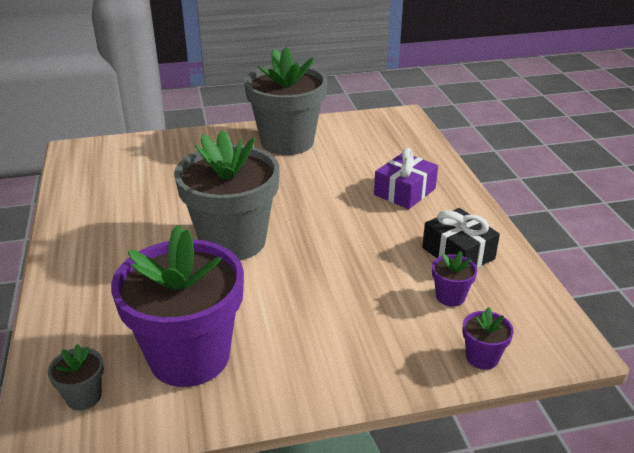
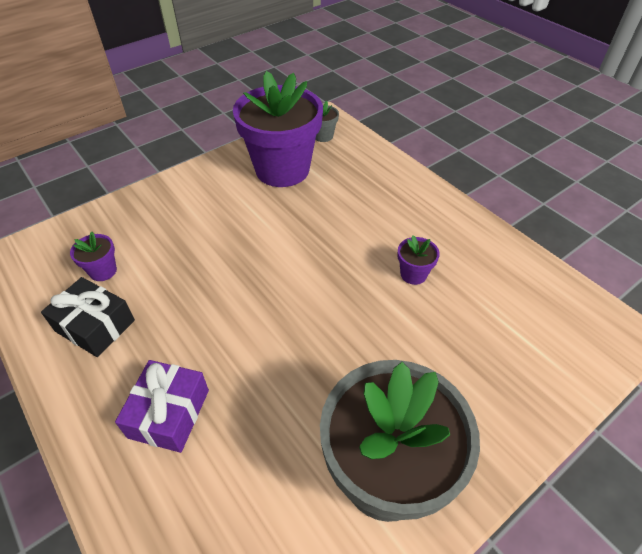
camera: 155 degrees right, 15 degrees up
grey flower pot [174,130,279,260] -> none
purple flower pot [462,307,514,370] -> purple flower pot moved to [397,235,440,285]

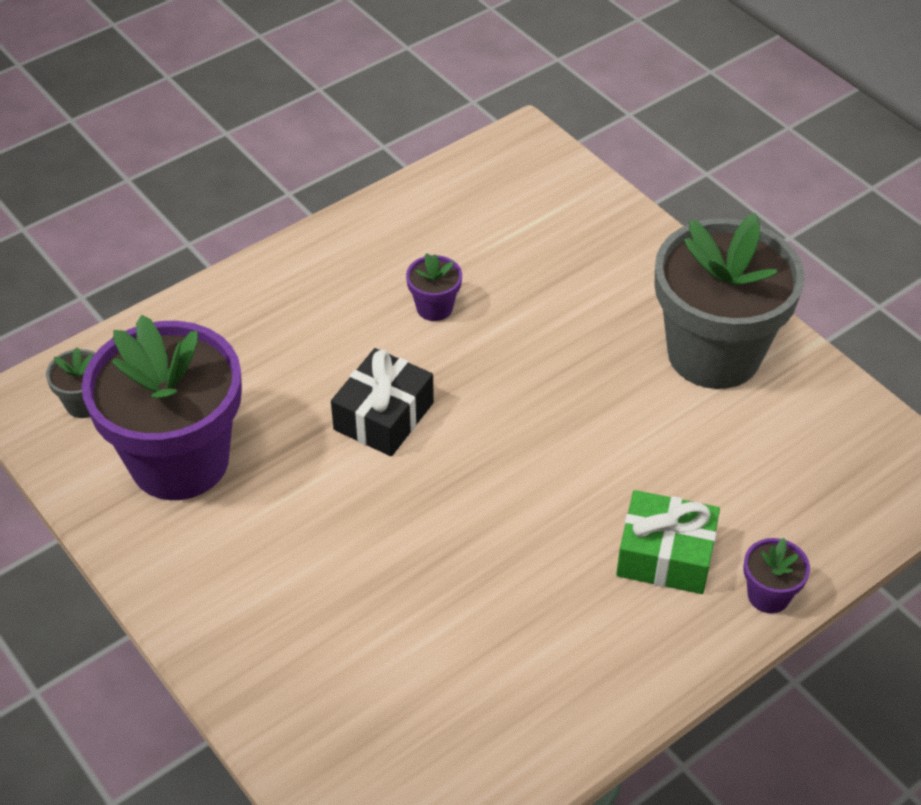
camera: 90 degrees left, 0 degrees up
black gift [41,277,135,357] -> black gift moved to [331,348,434,456]
purple flower pot [70,232,117,281] -> purple flower pot moved to [744,538,810,613]
purple gift [115,360,209,453] -> green gift [616,490,720,594]

